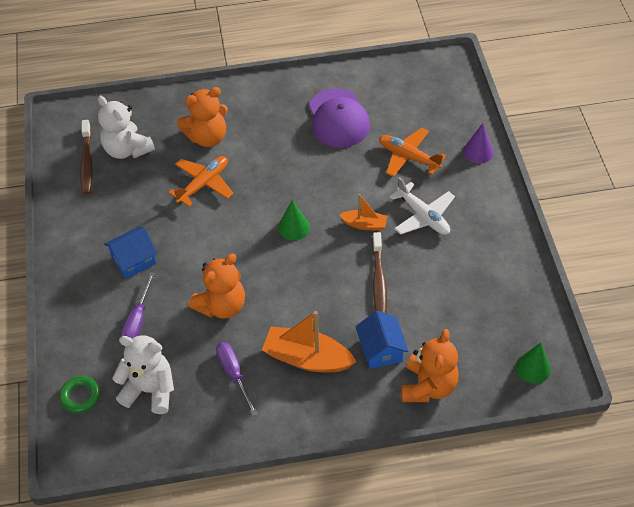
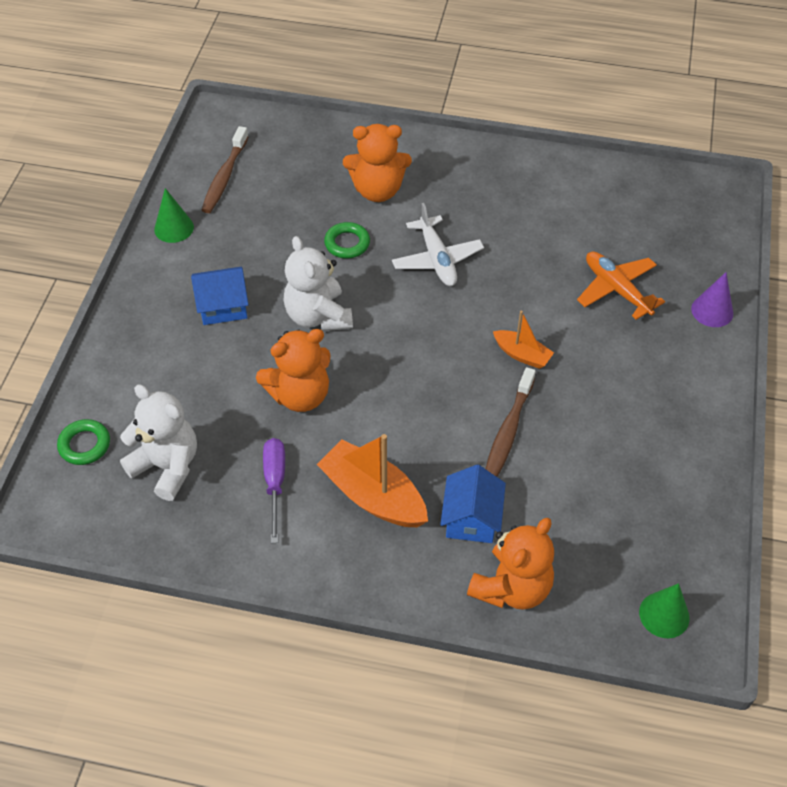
camera: 20 degrees right, 0 degrees up
white teddy bear [98,96,155,159] -> white teddy bear moved to [283,236,353,331]
purple screwdriver [121,272,155,339] -> none
orange plane [168,156,233,207] -> green ring [324,222,370,259]
green cone [278,200,310,240] -> green cone moved to [154,188,194,243]
purple cap [309,88,370,148] -> none
white plane [389,177,455,235] -> white plane moved to [392,203,484,286]

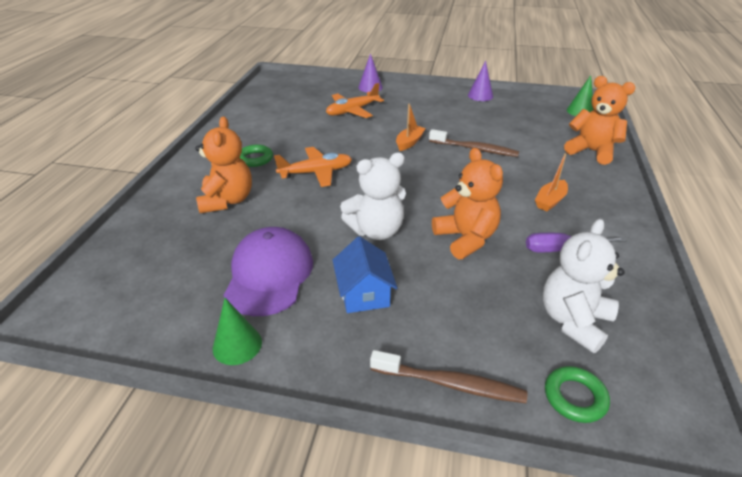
camera: 90 degrees left, 15 degrees down
brown toothbrush [202,126,249,213] -> brown toothbrush moved to [370,350,527,403]
orange boat [317,434,428,527] -> orange boat [535,153,568,211], size x0.56
green ring [324,222,370,259] -> green ring moved to [239,145,273,167]
white plane [392,203,484,286] -> orange plane [274,147,352,187]
blue house [440,465,506,543] -> none
none -> purple cap [223,227,313,316]
none -> purple cone [468,61,493,101]

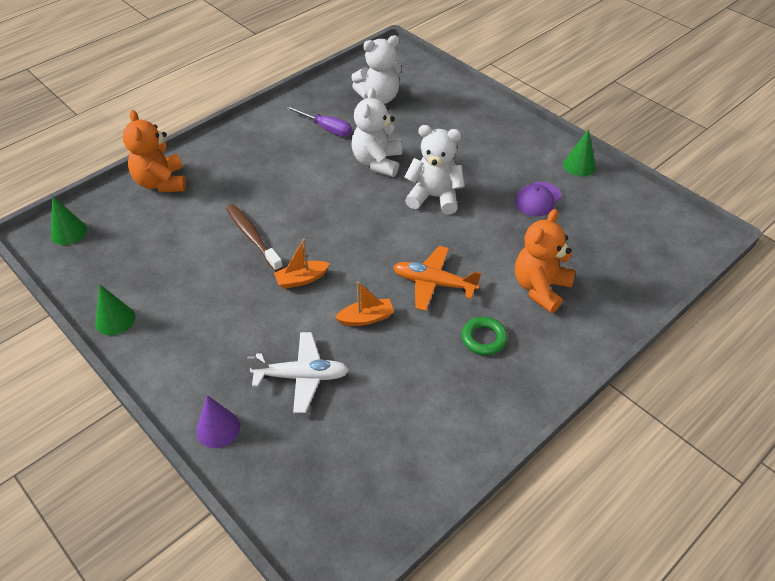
camera: 145 degrees left, 10 degrees up
purple cap [223,227,313,316] -> purple cap [515,182,561,216], size x0.58
orange plane [326,83,384,118] -> white plane [247,332,349,413]
blue house [333,236,397,313] -> none
brown toothbrush [370,350,527,403] -> none
orange teddy bear [432,148,503,259] -> white teddy bear [351,88,402,177]
purple cone [468,61,493,101] -> green cone [95,284,135,336]
orange boat [535,153,568,211] -> orange boat moved to [335,281,394,326]
green ring [545,366,610,423] -> none

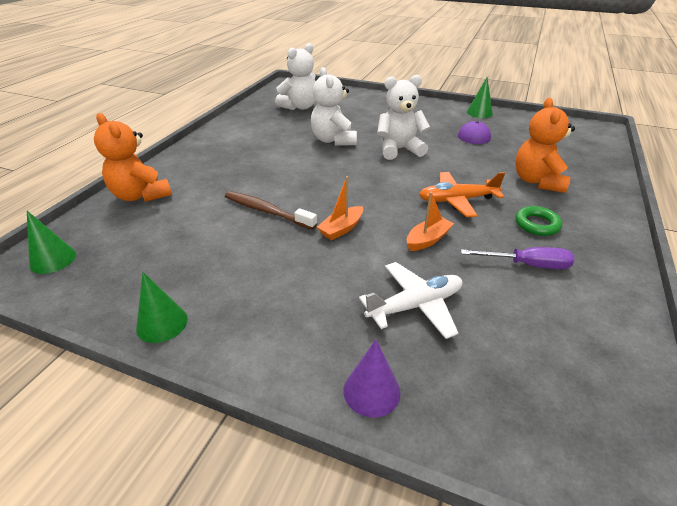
camera: 25 degrees left, 10 degrees down
purple screwdriver [285,106,352,137] -> purple screwdriver moved to [461,247,575,269]

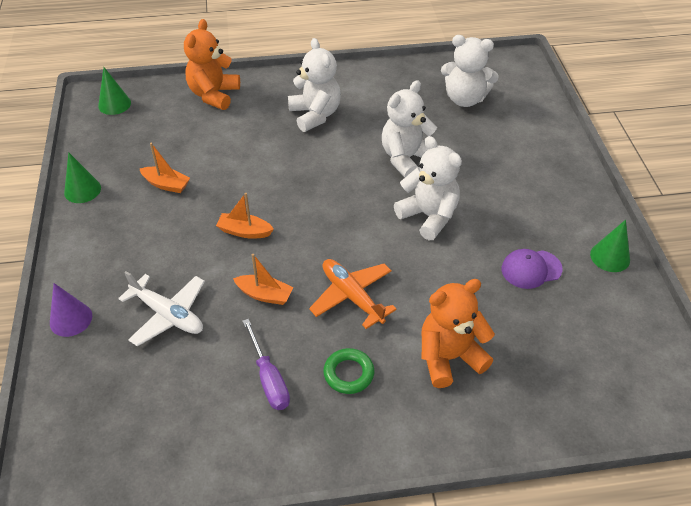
camera: 60 degrees right, 10 degrees up
brown toothbrush [225,191,317,230] -> none
none -> orange boat [140,143,190,193]
none -> white teddy bear [288,38,341,132]

